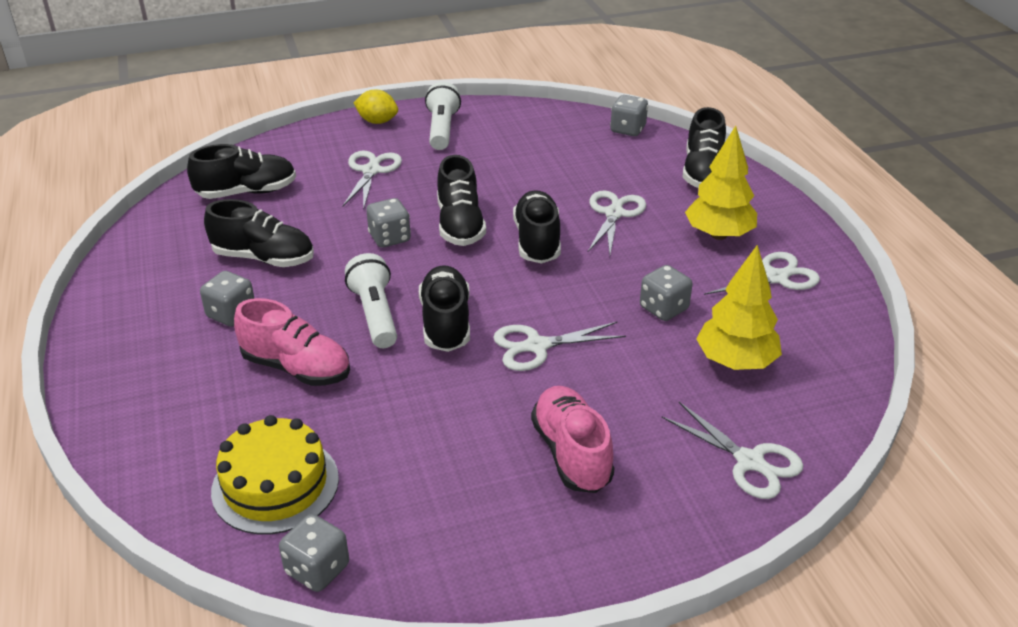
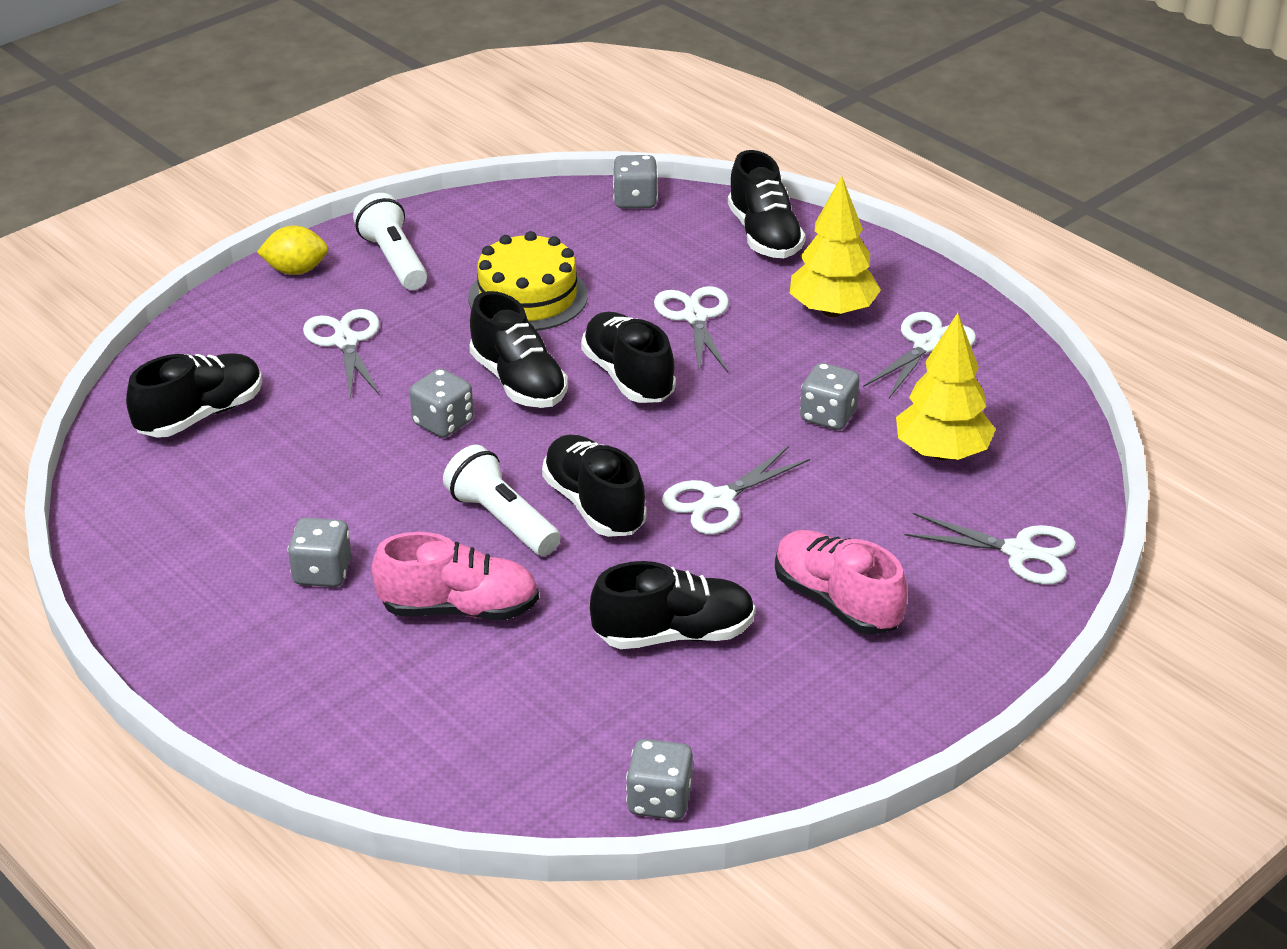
camera: 25 degrees left, 0 degrees up
black shoe [204,199,314,267] -> black shoe moved to [590,561,755,649]
yellow cake [211,415,339,534] -> yellow cake moved to [468,231,588,331]

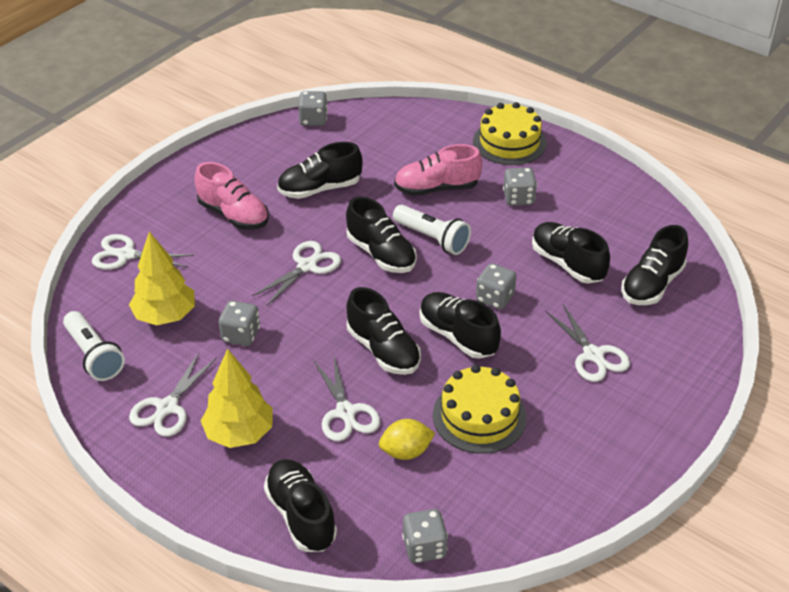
camera: 170 degrees right, 5 degrees up
yellow lemon [257,225,329,275] -> yellow lemon moved to [379,419,435,460]
white flashlight [353,193,427,290] -> white flashlight moved to [63,311,125,381]
none -> yellow cake [473,102,547,165]
none -> black shoe [532,222,610,284]

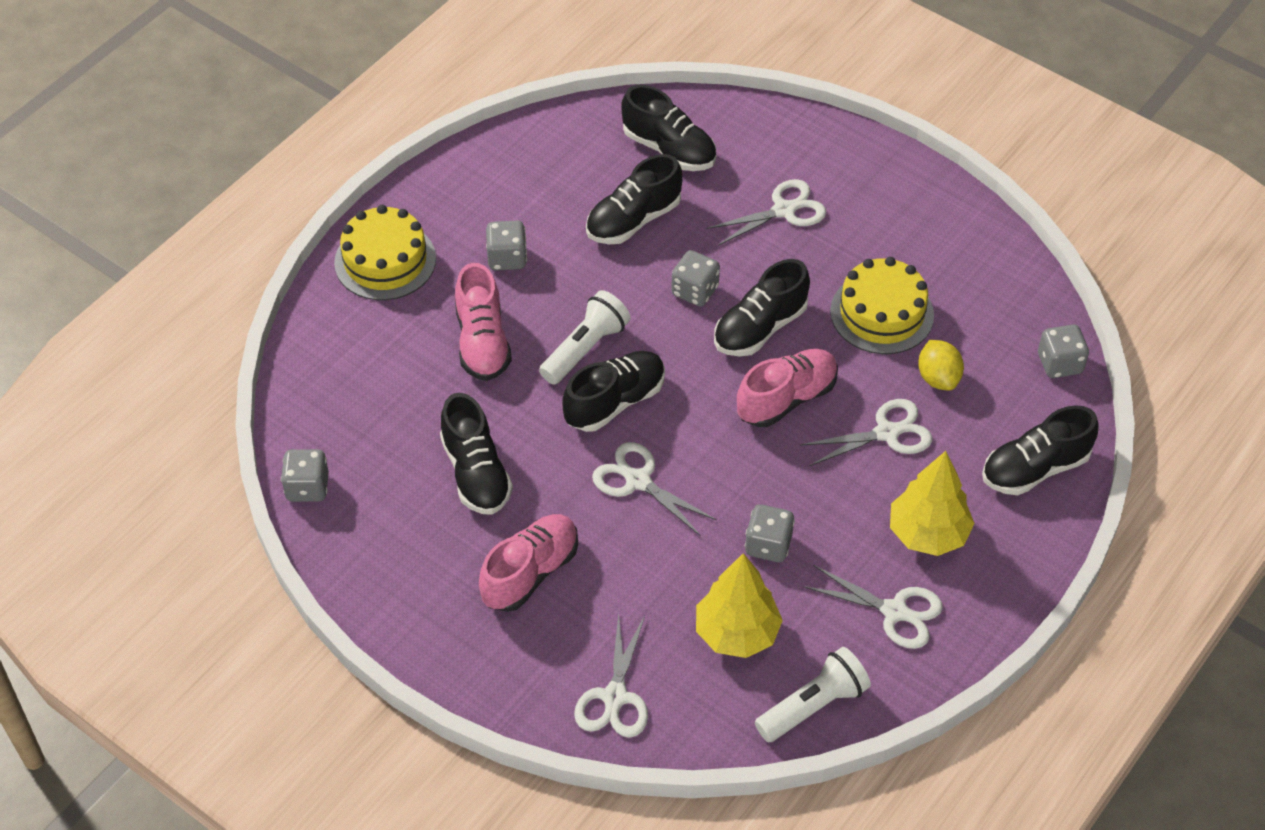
camera: 90 degrees left, 10 degrees up
black shoe [346,287,421,375] -> pink shoe [737,349,838,427]

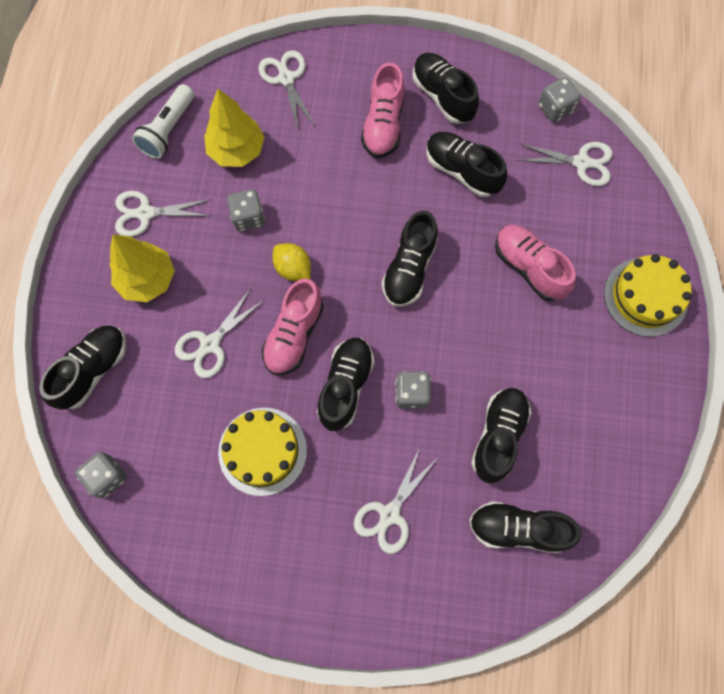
camera: 150 degrees right, 20 degrees up
grey dice [486,220,527,270] -> none
white flashlight [539,290,630,385] -> none
white scissors [592,442,717,536] -> white scissors moved to [516,142,613,186]
yellow lemon [918,340,964,391] -> yellow lemon moved to [273,243,311,281]
none -> black shoe [413,53,479,124]

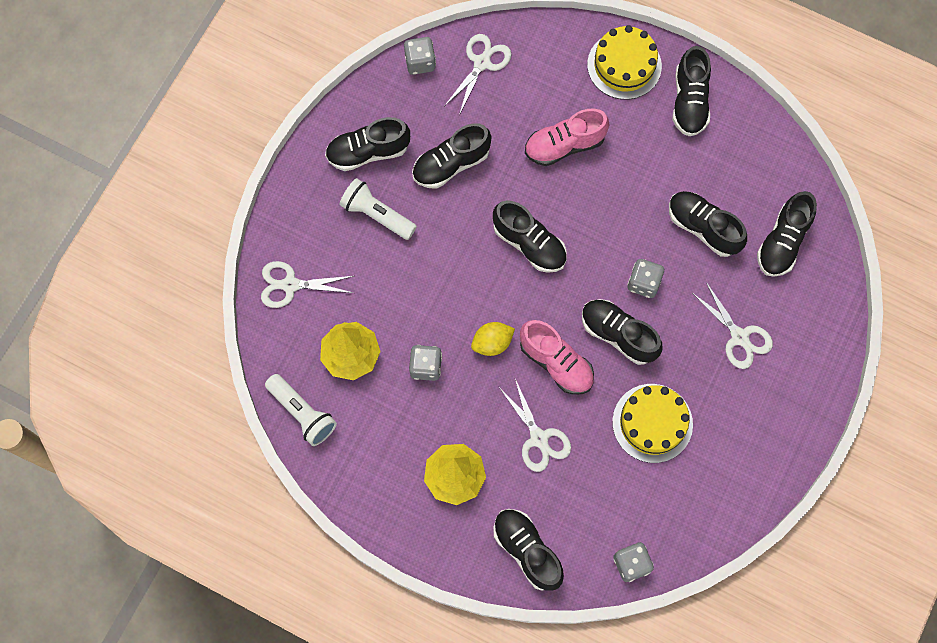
camera: 70 degrees left, 0 degrees up
white scissors [115,191,212,237] -> none
pink shoe [361,62,405,158] -> white flashlight [339,178,417,240]
none -> black shoe [673,46,711,136]

